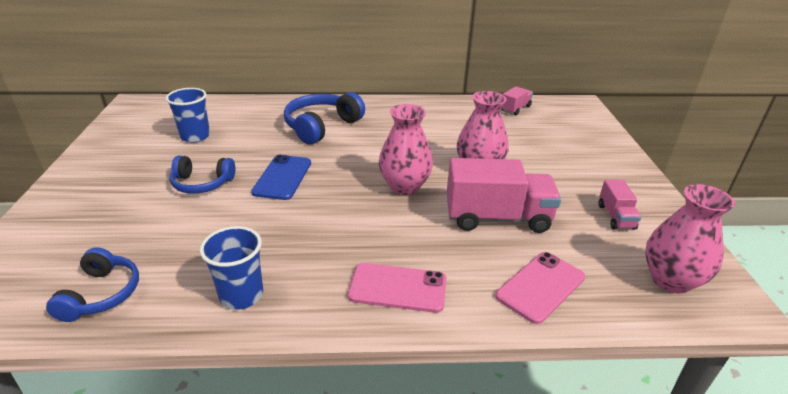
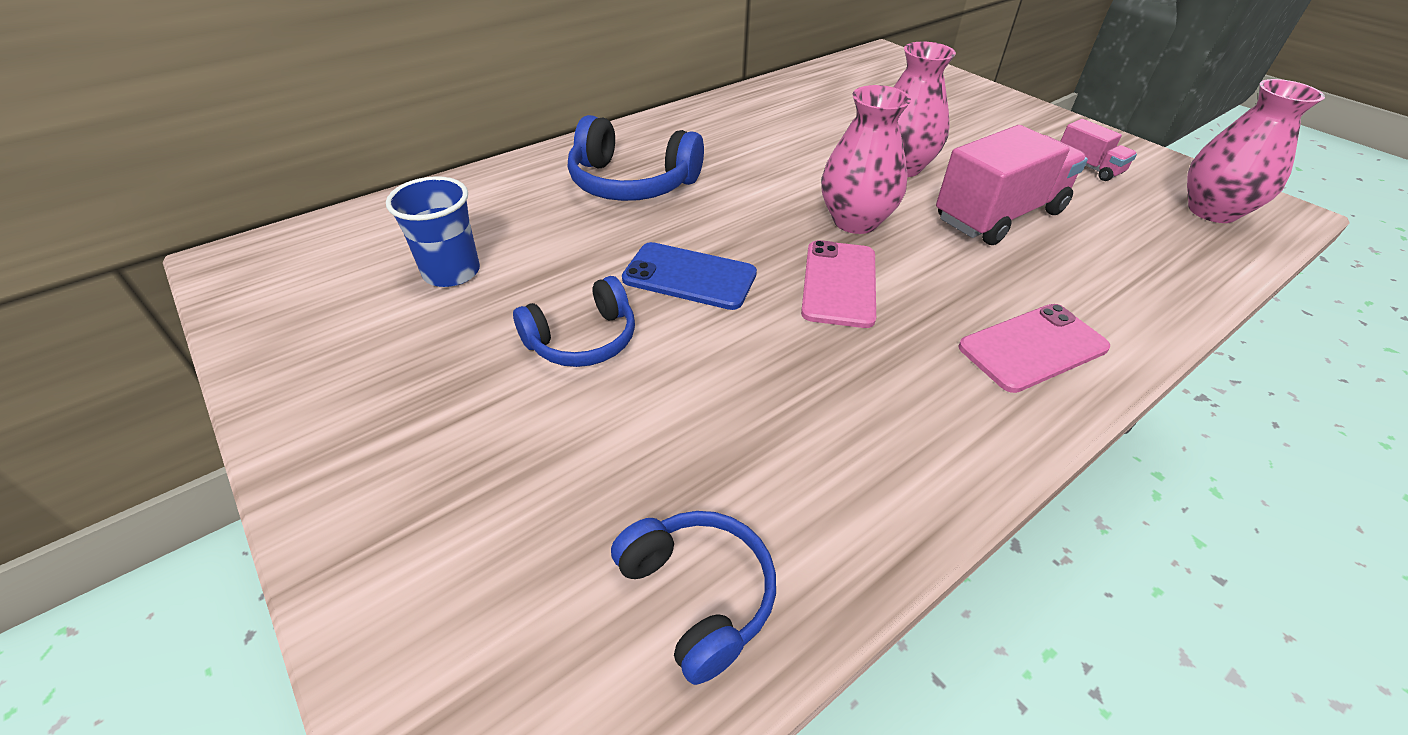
camera: 35 degrees left, 10 degrees up
blue cup [200,226,263,310] -> none
blue phone [251,155,311,200] -> blue phone turned 45 degrees counterclockwise [622,242,757,310]
blue headphones [284,92,365,144] -> blue headphones turned 75 degrees counterclockwise [568,115,704,201]
pink phone [495,252,585,324] -> pink phone moved to [801,240,876,328]
pink truck [501,86,533,115] -> none

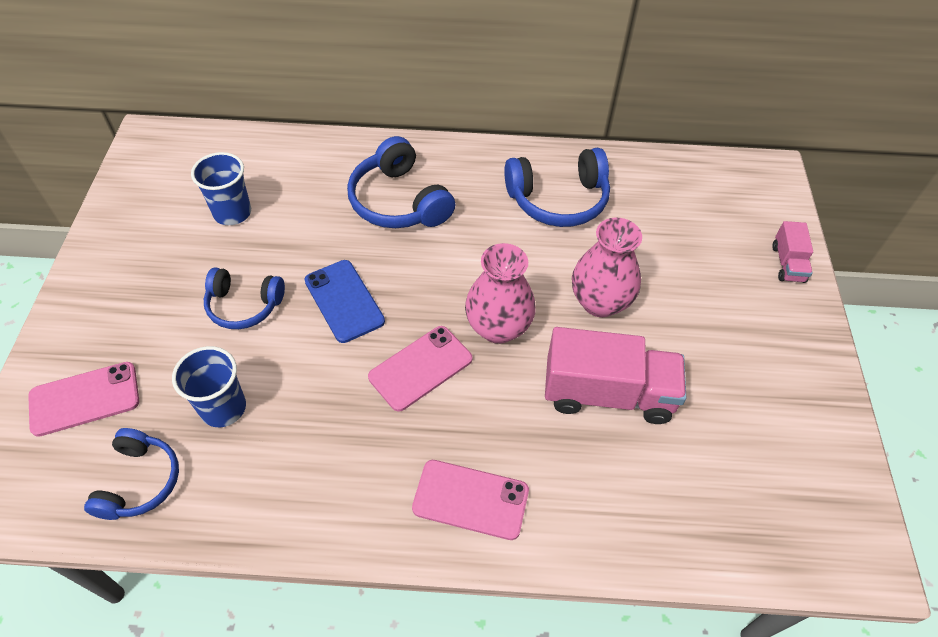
camera: 40 degrees right, 10 degrees up
pink truck [1060,119,1137,181] -> pink truck moved to [772,221,813,283]
pink vase [1187,79,1325,223] -> none
none -> pink phone [28,362,139,437]
none -> blue cup [172,346,246,427]
none -> blue headphones [504,148,610,227]

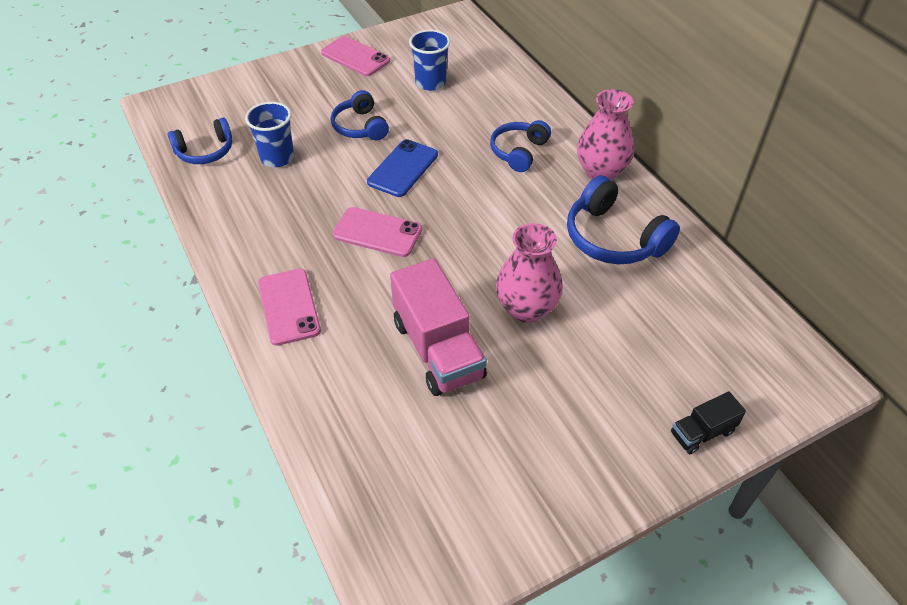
camera: 60 degrees right, 5 degrees down
pink phone [28,362,139,437] -> pink phone moved to [321,36,390,76]
blue headphones [347,136,455,228] -> blue headphones [490,120,551,172], size x0.66
pink vase [465,243,536,344] -> pink vase moved to [577,89,635,181]
pink truck [772,221,813,283] -> black truck [671,391,746,454]

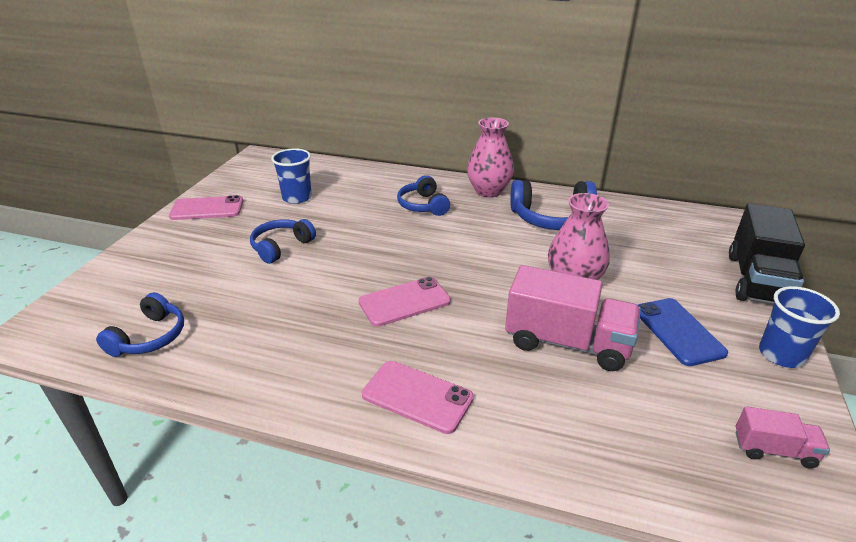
camera: 45 degrees left, 15 degrees down
blue cup [245,102,294,167] -> blue cup moved to [759,286,840,368]
blue headphones [331,90,389,140] -> blue headphones turned 105 degrees clockwise [250,219,316,264]
blue phone [367,139,438,197] -> blue phone moved to [638,298,728,366]
black truck [671,391,746,454] -> black truck [729,203,805,304], size x1.99
none -> pink truck [736,406,830,468]

